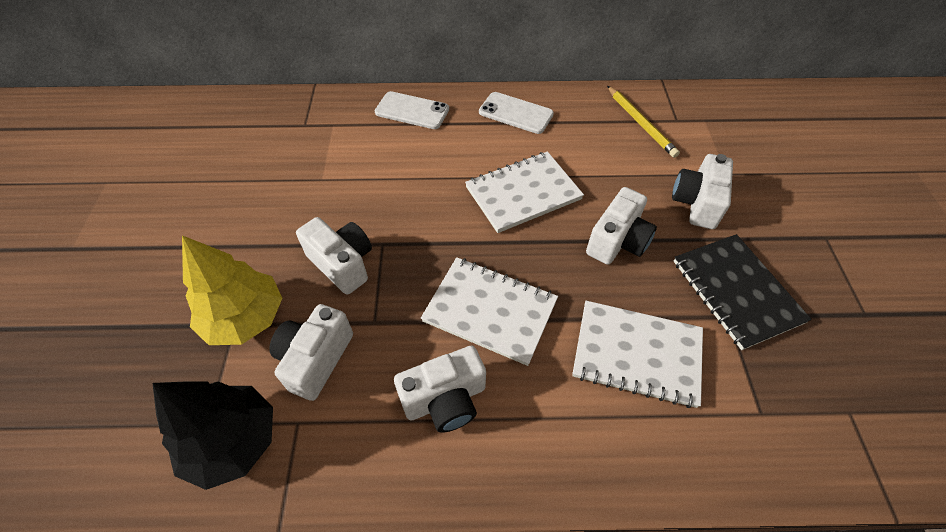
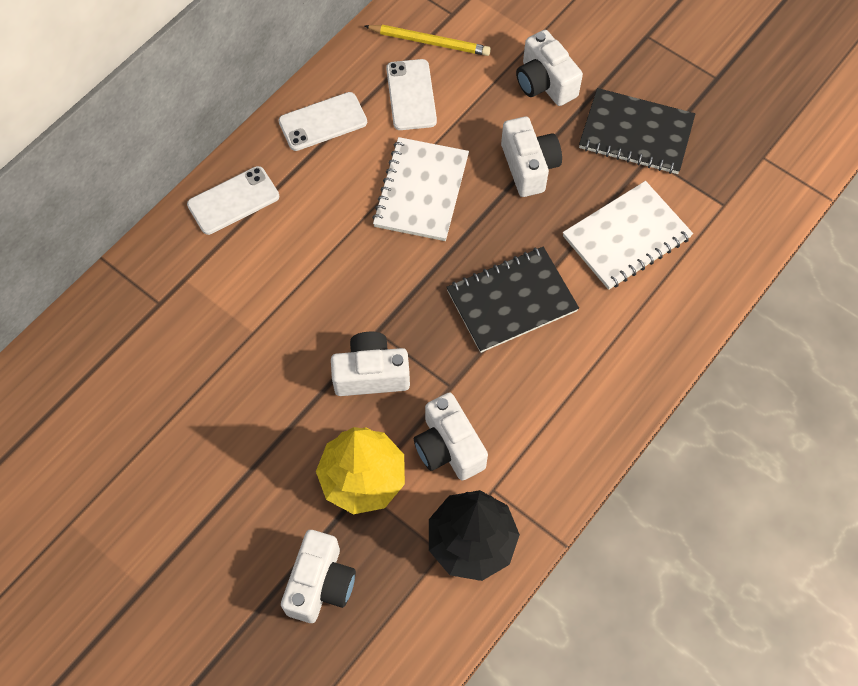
camera: 50 degrees left, 10 degrees up
white camera [394,346,486,433] -> white camera moved to [281,530,356,623]
white notebook [421,257,558,366] -> black notebook [446,247,579,353]
none -> white phone [386,59,437,130]

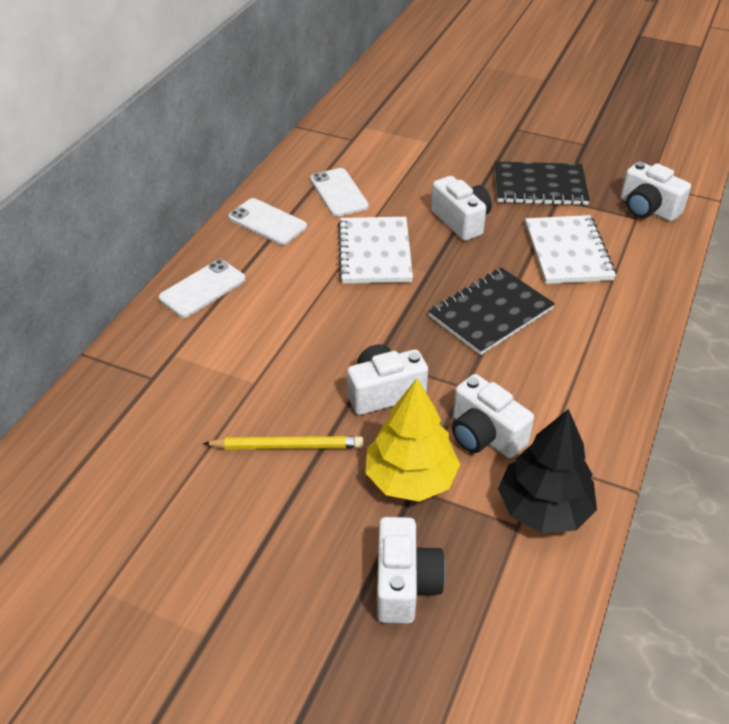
camera: 15 degrees left, 20 degrees down
white phone [278,92,367,151] -> white phone turned 75 degrees clockwise [228,198,307,245]
yellow pencil [365,25,491,56] -> yellow pencil moved to [203,436,364,449]
white camera [516,30,583,106] -> white camera moved to [621,162,691,222]
white notebook [563,181,693,290] -> white notebook turned 45 degrees counterclockwise [525,215,616,284]

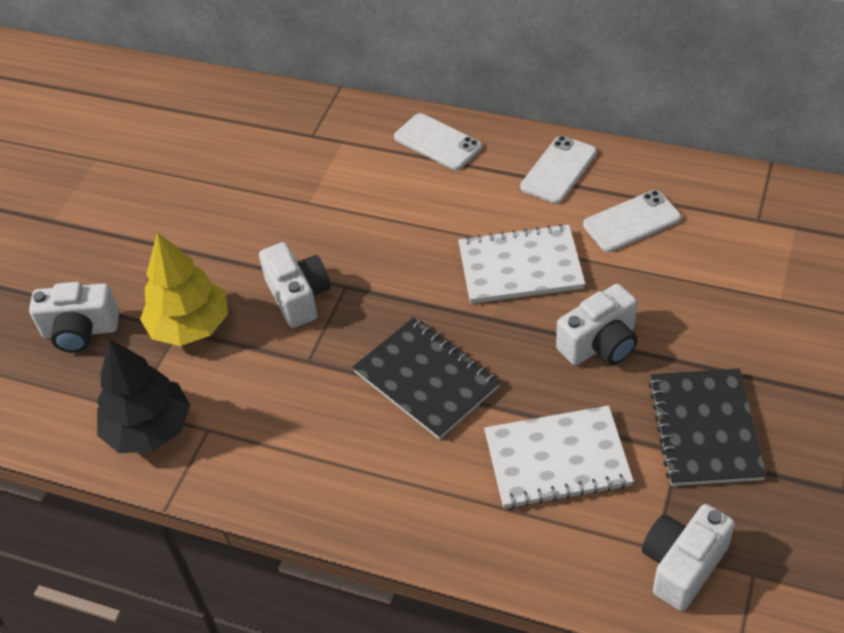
camera: 90 degrees right, 5 degrees up
yellow pencil [203,436,364,449] -> none
white camera [452,374,534,458] -> none

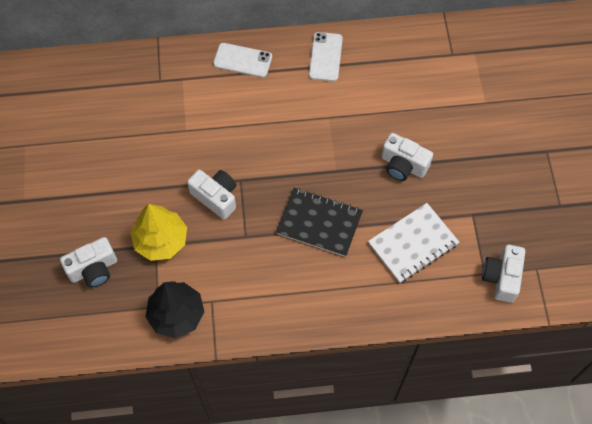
camera: 30 degrees left, 15 degrees up
white notebook [458,224,585,304] -> none
white camera [556,284,638,365] -> white camera turned 90 degrees clockwise [381,133,433,181]
white phone [583,190,681,252] -> none
black notebook [648,369,767,486] -> none

